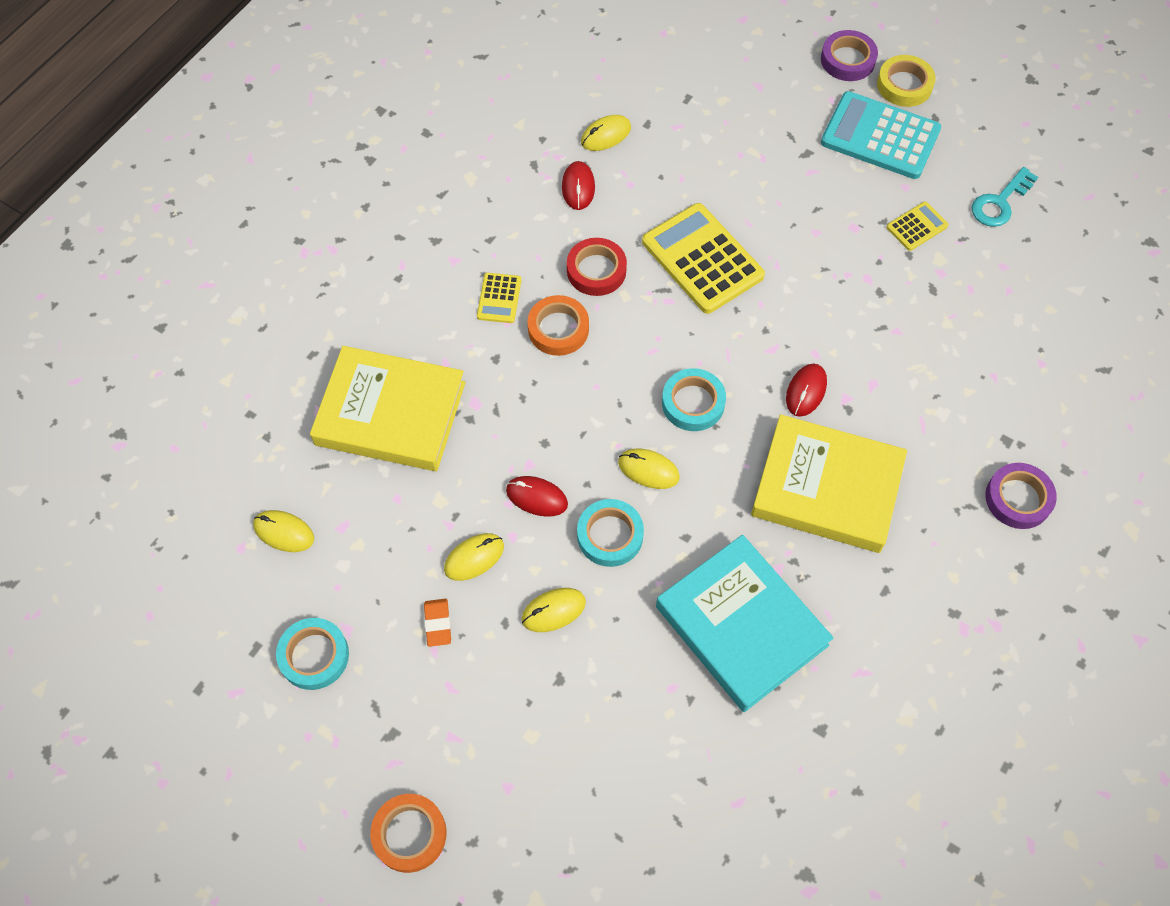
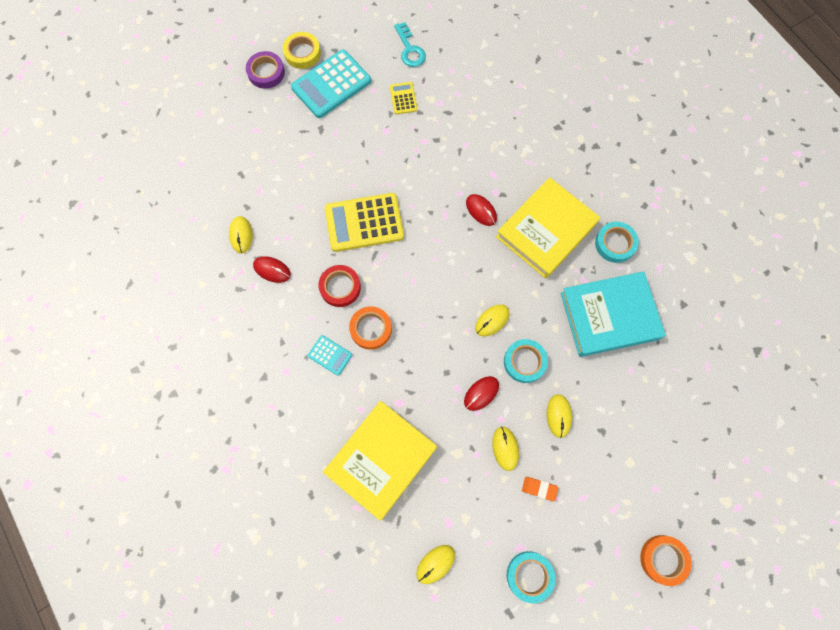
camera: 65 degrees left, 10 degrees up
yellow calculator [477,273,521,323] -> turquoise calculator [308,335,352,376]
turquoise tape [662,368,726,431] -> turquoise tape moved to [595,222,639,263]
purple tape [985,463,1057,529] -> none

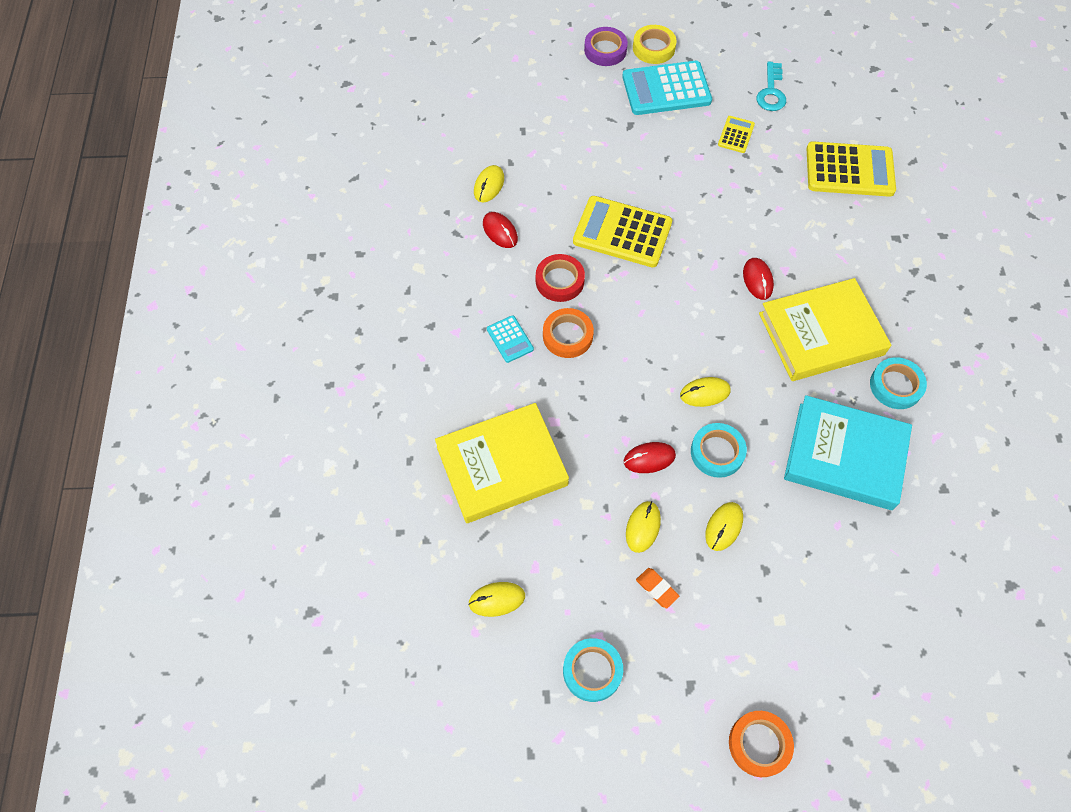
camera: 30 degrees right, 10 degrees down
none -> yellow calculator [807,141,896,197]

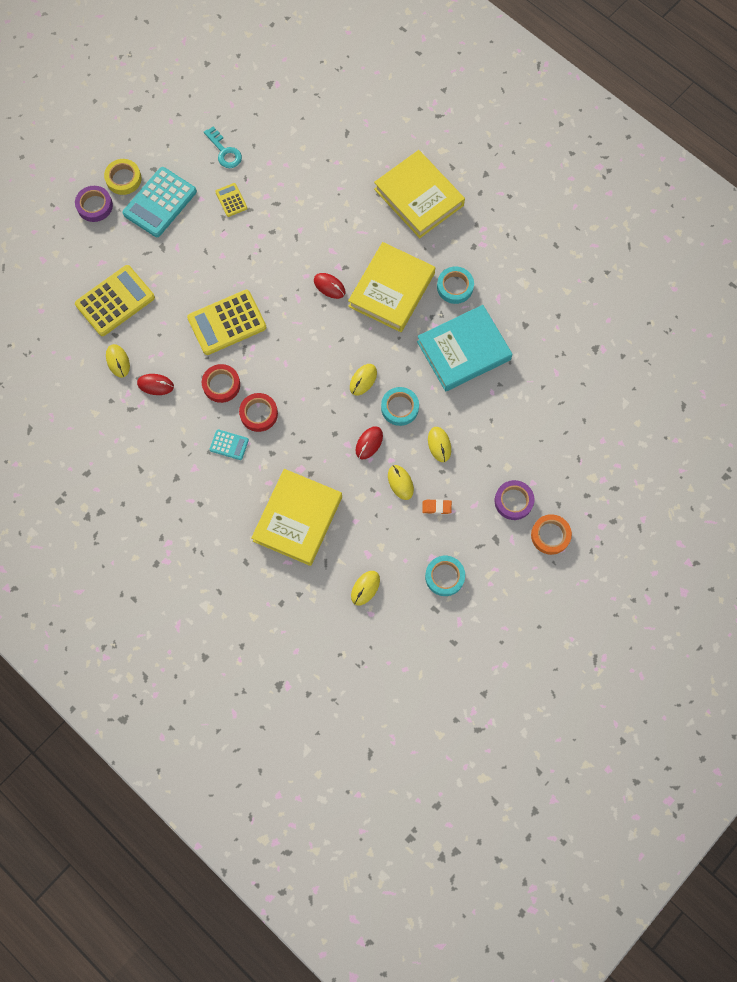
camera: 45 degrees left, 10 degrees up
orange tape [543,308,594,358] -> red tape [239,393,278,432]
yellow calculator [807,141,896,197] -> yellow calculator moved to [75,265,155,336]
none -> yellow book [374,150,465,238]
none -> purple tape [495,480,534,520]

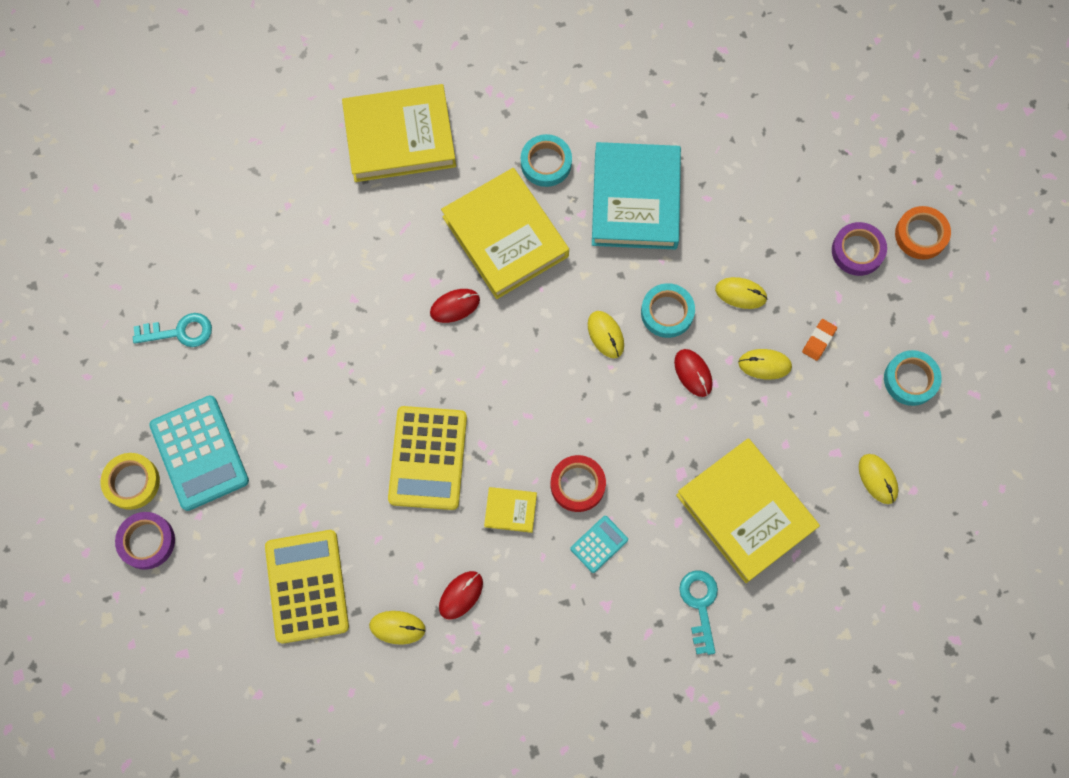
camera: 60 degrees left, 0 degrees up
red tape [202,364,240,403] -> yellow book [484,487,537,533]
yellow calculator [215,183,247,217] -> none
none -> turquoise key [679,571,718,655]

